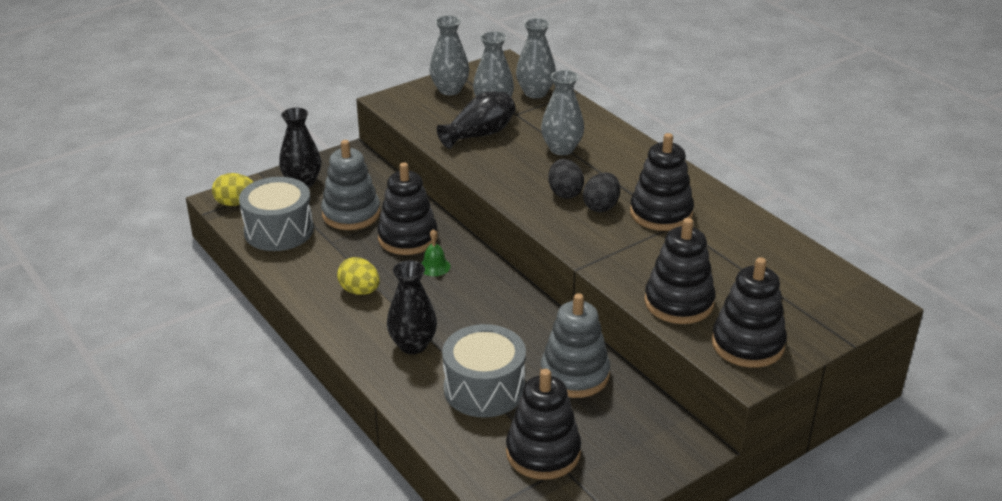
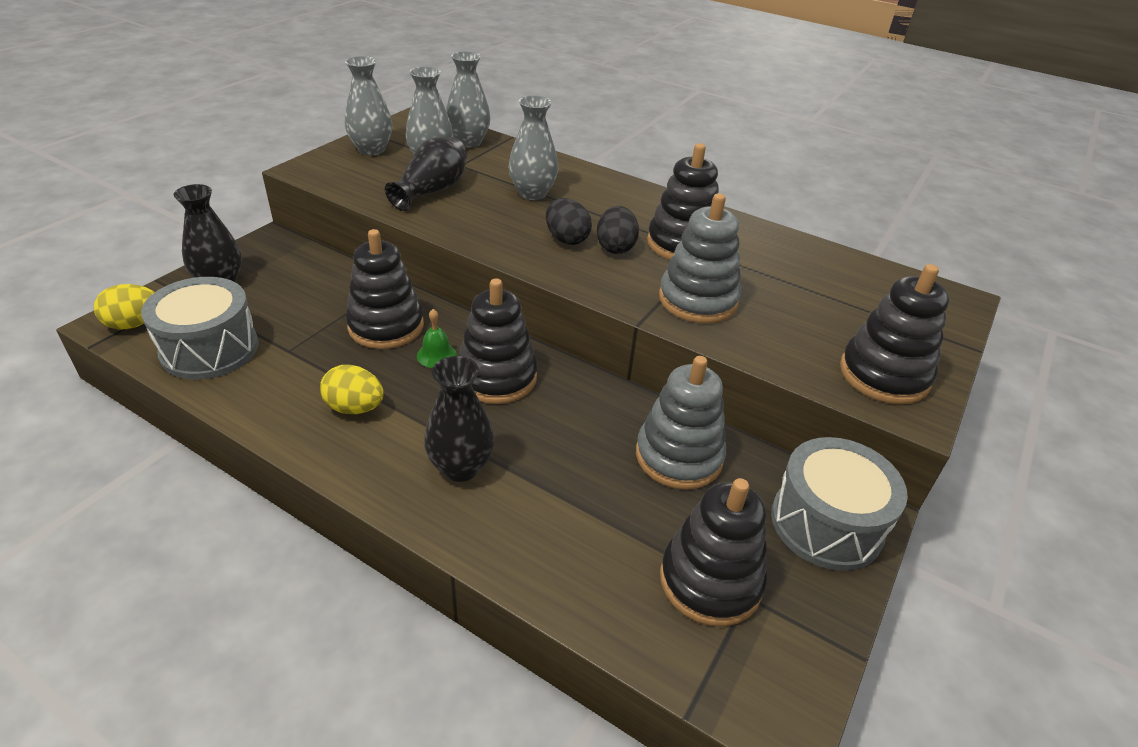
camera: 25 degrees left, 5 degrees up
grey stacking toy [321,140,380,230] -> grey stacking toy moved to [659,193,741,324]
grey drum [442,324,526,417] -> grey drum moved to [771,437,908,571]
black stacking toy [644,218,715,324] -> black stacking toy moved to [459,278,537,404]

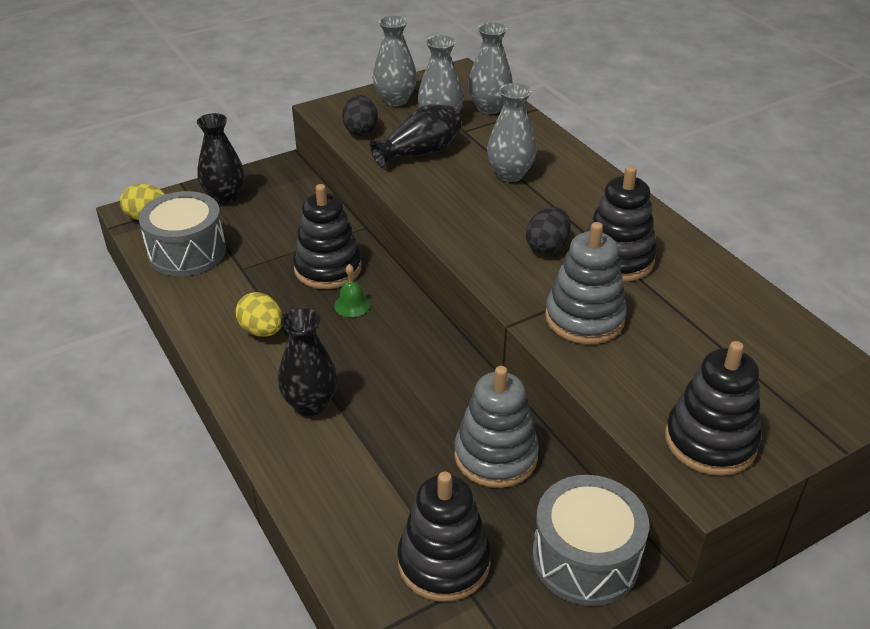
camera: 30 degrees right, 0 degrees up
black stacking toy [459,278,537,404] -> none
black egg [546,198,592,245] -> black egg moved to [342,95,378,136]

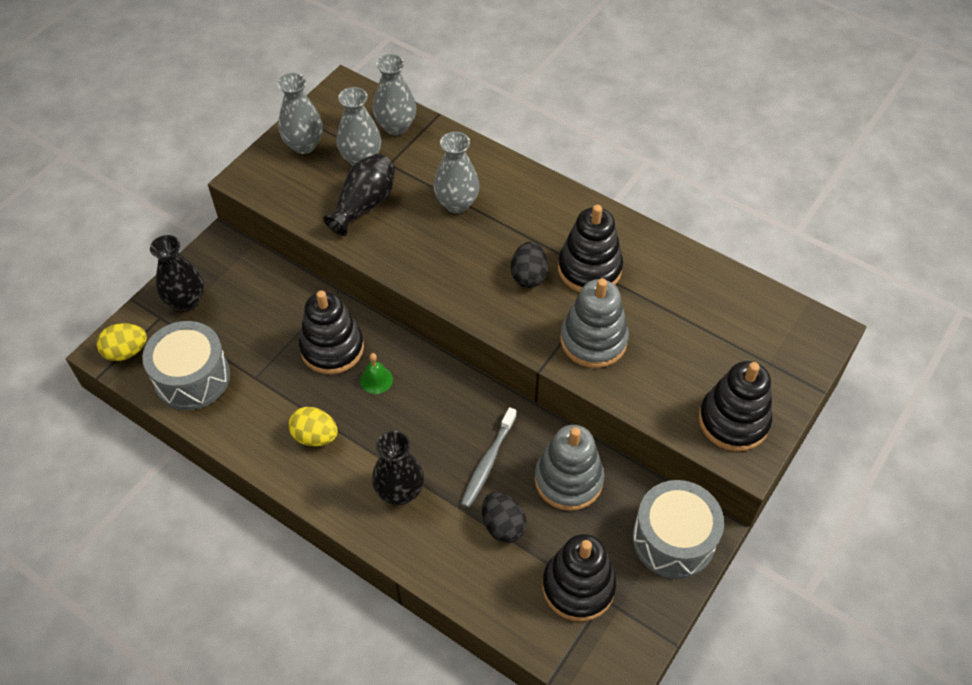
camera: 25 degrees left, 15 degrees up
black egg [342,95,378,136] -> black egg moved to [482,492,527,543]
none -> grey toothbrush [461,407,516,508]

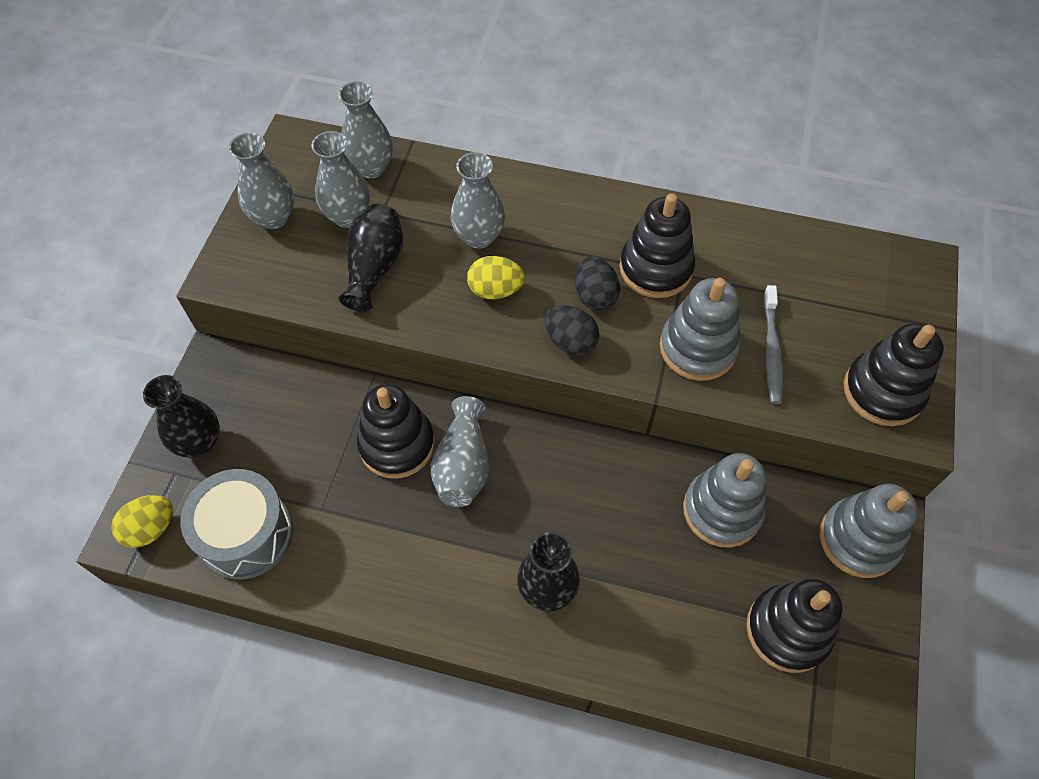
camera: 20 degrees left, 5 degrees up
yellow egg [288,407,338,446] -> yellow egg moved to [467,256,525,299]
green bell [360,353,393,394] -> grey vase [431,396,489,507]
grey toothbrush [461,407,516,508] -> grey toothbrush moved to [763,285,783,404]
black egg [482,492,527,543] -> black egg moved to [545,305,599,356]
grey drum [632,480,724,579] -> grey stacking toy [820,484,918,578]

